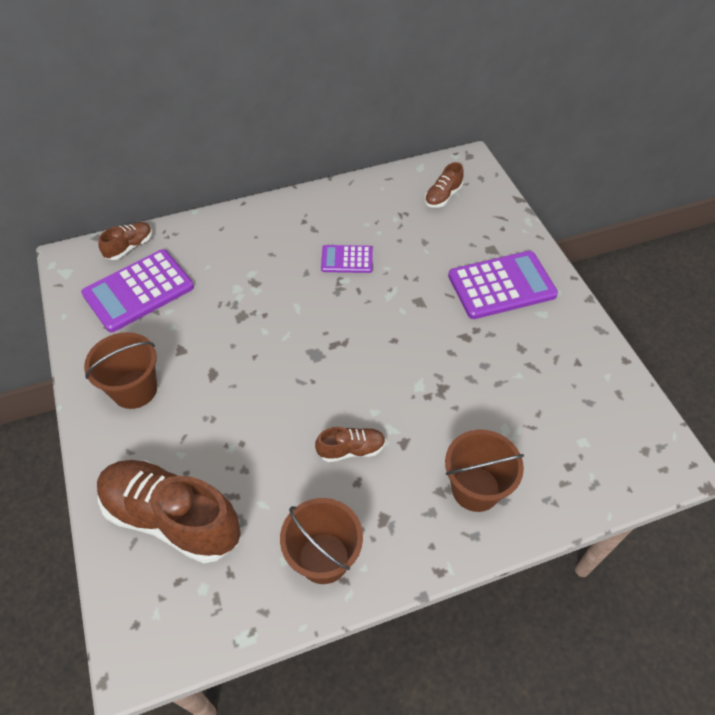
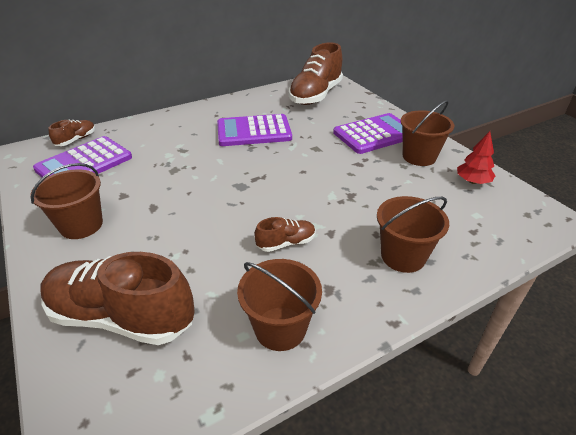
camera: 10 degrees left, 15 degrees down
purple calculator [321,245,373,273] -> purple calculator [217,114,292,146], size x1.80
brown shoe [425,162,464,208] -> brown shoe [289,42,343,105], size x2.15
none -> brown bucket [400,100,454,166]
none -> red tree [457,131,495,184]

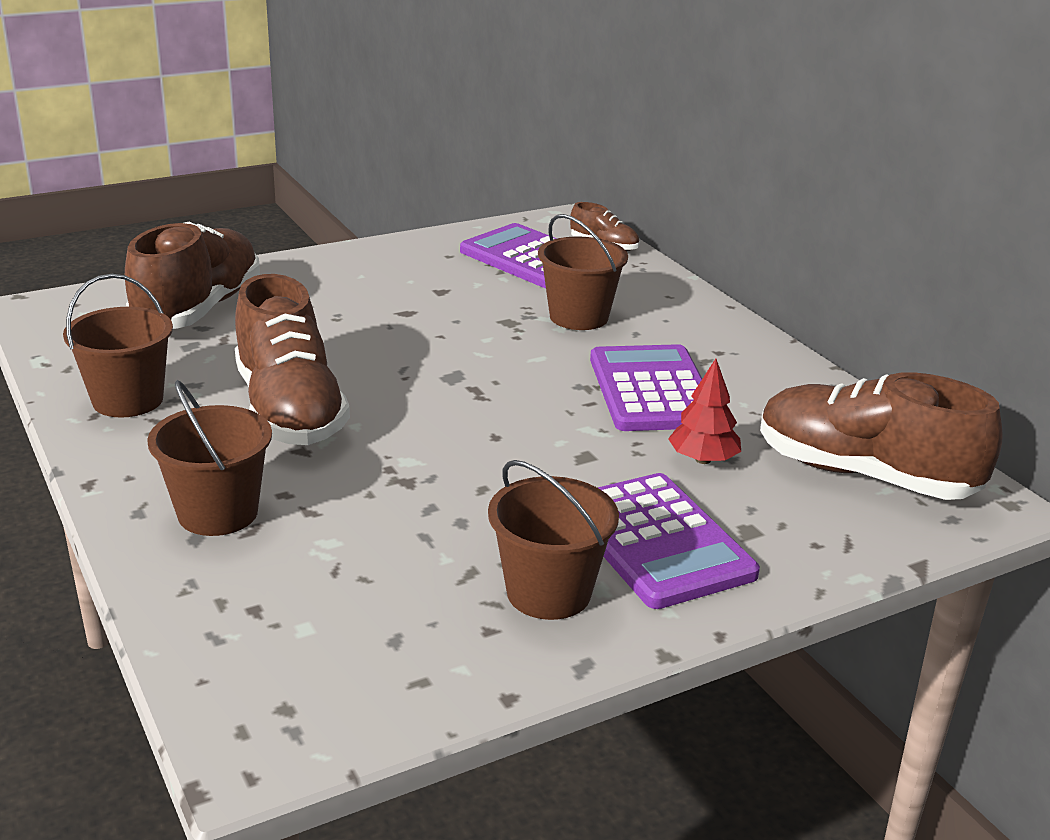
camera: 90 degrees right, 10 degrees down
brown bucket [30,163,103,239] -> brown bucket moved to [538,214,628,330]
brown shoe [254,217,315,252] -> brown shoe [235,274,350,445], size x2.15
red tree [457,131,495,184] -> red tree moved to [668,359,741,464]

